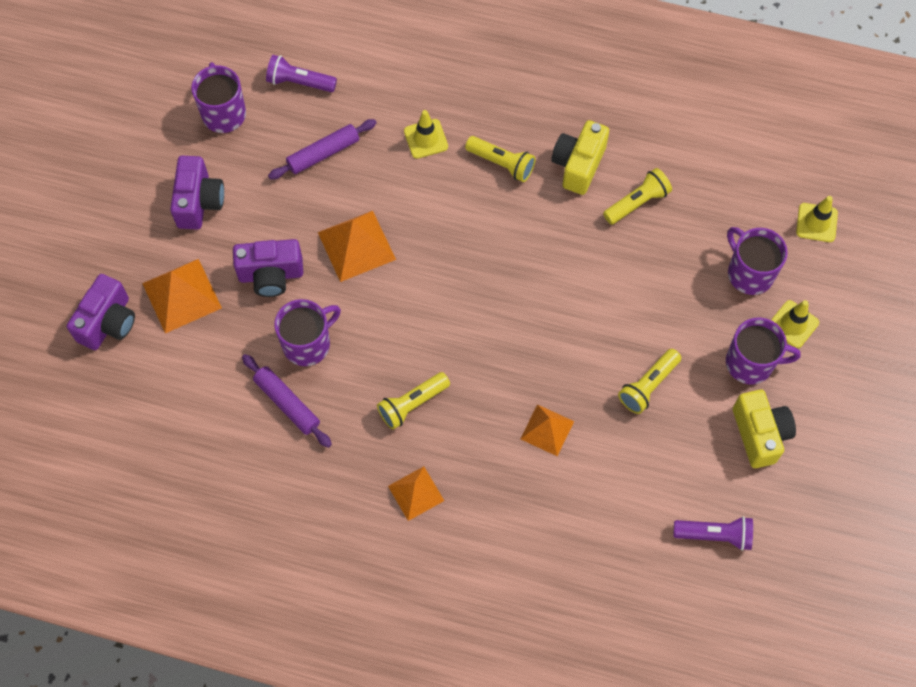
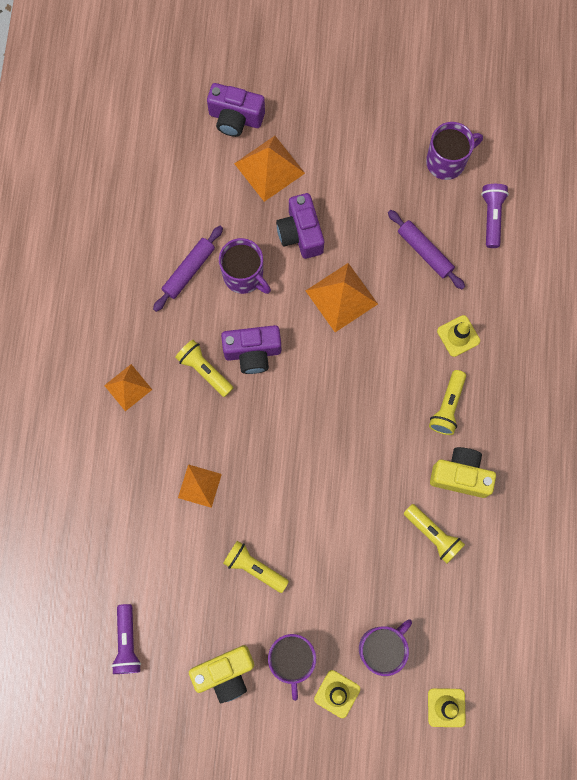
camera: 80 degrees right, 10 degrees up
purple camera [170,156,224,229] -> purple camera moved to [221,325,281,374]

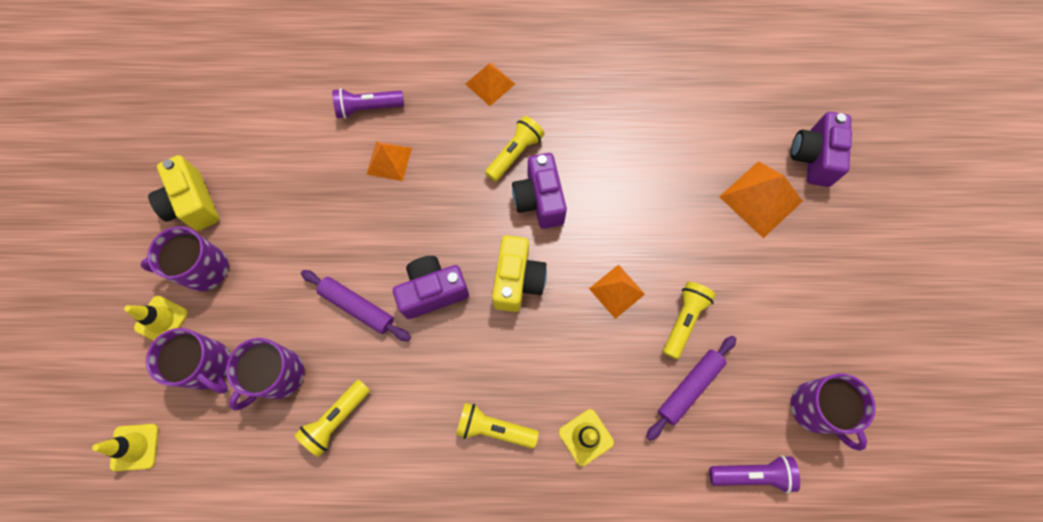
camera: 85 degrees right, 5 degrees down
purple flashlight [111,604,141,674] -> purple flashlight moved to [332,88,404,119]
purple rolling pin [153,226,223,312] -> purple rolling pin moved to [301,270,411,342]
purple mug [219,238,271,294] -> purple mug moved to [226,338,304,411]
yellow flashlight [223,541,289,593] -> yellow flashlight moved to [663,282,716,359]
purple camera [276,193,324,259] -> purple camera moved to [393,256,469,319]
orange pyramid [306,263,378,332] -> orange pyramid [589,264,645,319], size x0.65
yellow camera [430,447,496,498] -> yellow camera moved to [492,235,547,312]

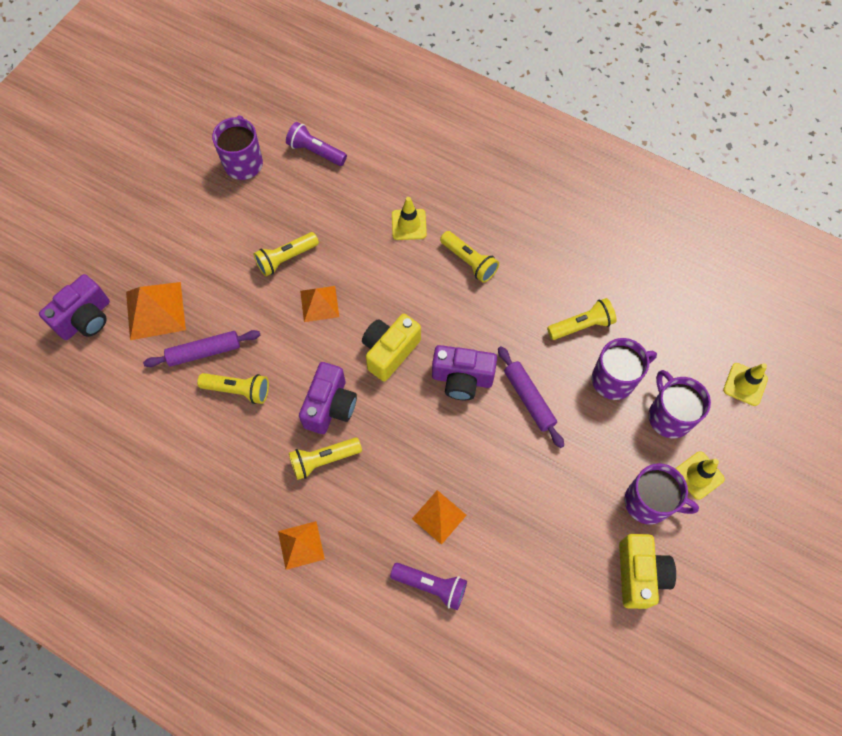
camera: 150 degrees left, 5 degrees down
purple rolling pin [646,336,736,441] -> purple rolling pin moved to [143,330,260,367]
none -> yellow flashlight [197,373,269,404]

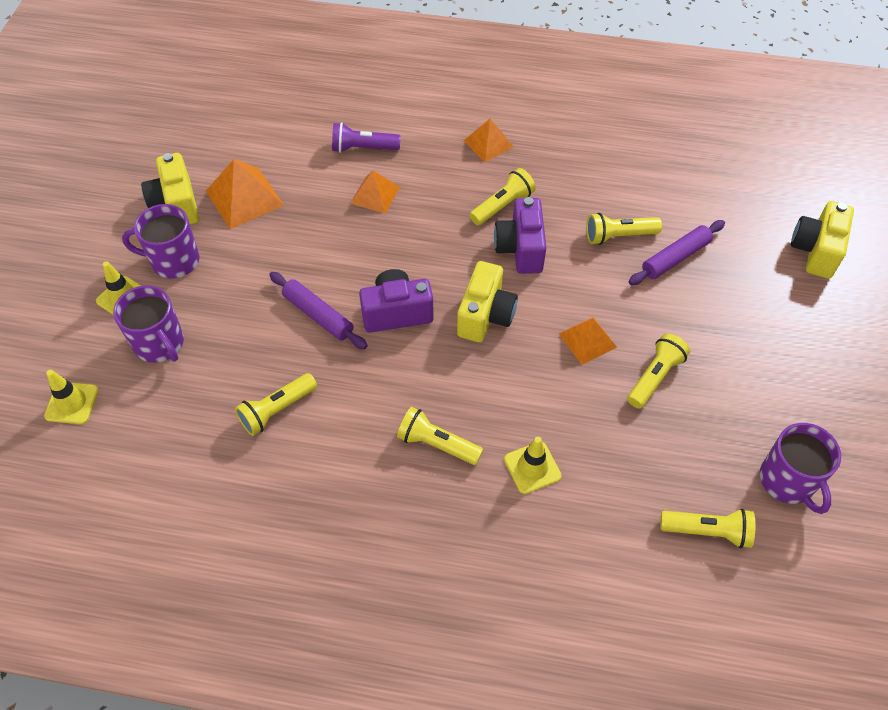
camera: 160 degrees right, 10 degrees down
purple camera [39,274,110,340] -> yellow camera [791,201,854,278]
orange pyramid [126,282,186,340] -> orange pyramid moved to [206,159,284,229]
purple flashlight [286,122,347,166] -> yellow flashlight [660,509,755,548]
purple mug [592,338,657,400] -> none

